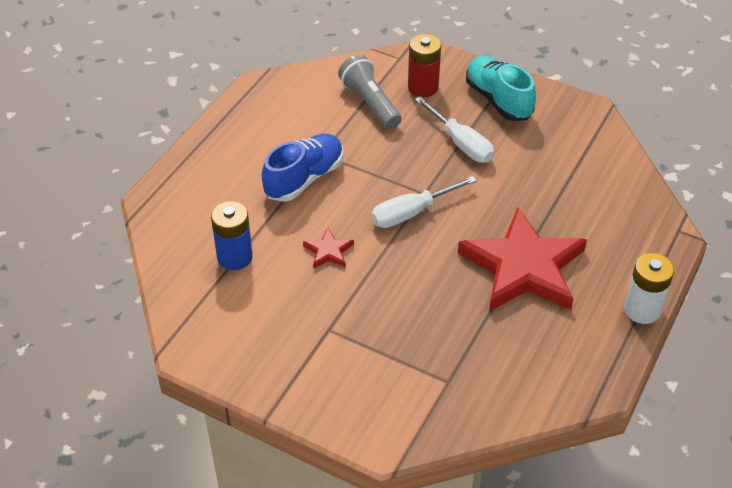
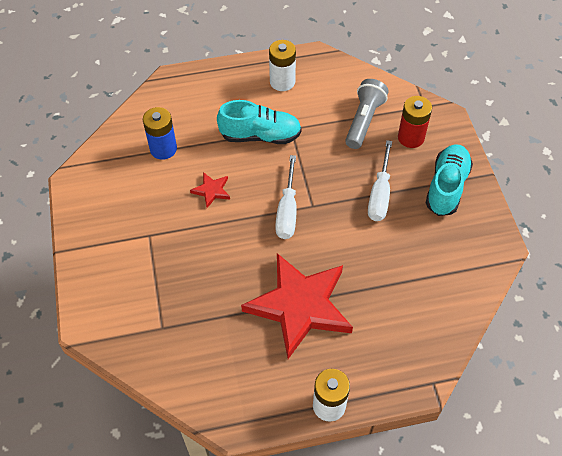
camera: 50 degrees right, 10 degrees up
blue shoe [262,134,343,202] -> turquoise shoe [217,100,302,144]
white screwdriver [371,176,477,228] -> white screwdriver turned 105 degrees counterclockwise [275,155,297,239]
none -> white battery [269,40,296,91]

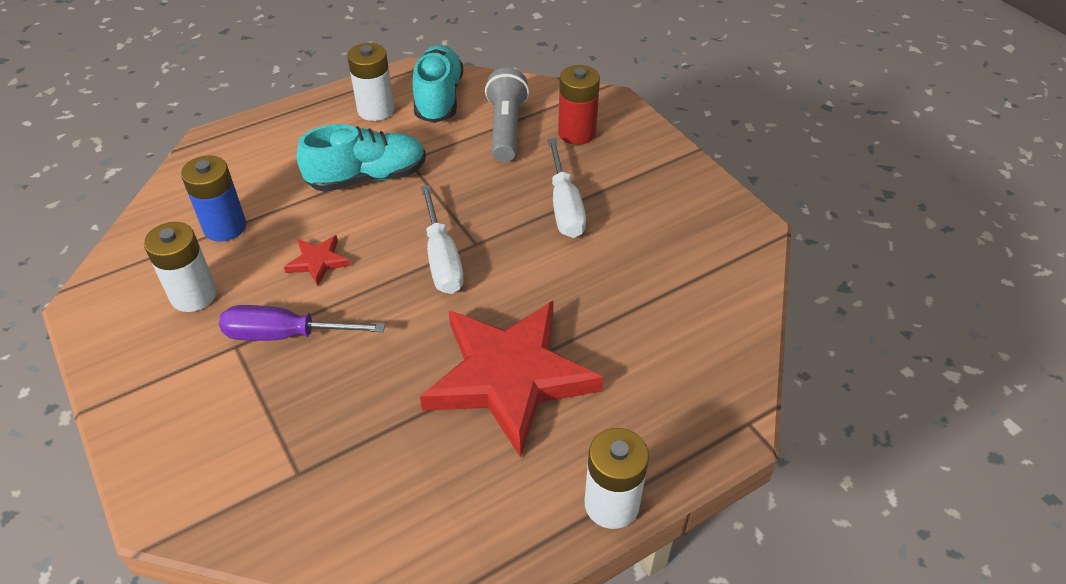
camera: 20 degrees left, 10 degrees down
turquoise shoe [426,144,473,216] -> turquoise shoe moved to [413,45,463,123]
none -> white battery [144,222,217,312]
none -> purple screwdriver [219,305,385,341]

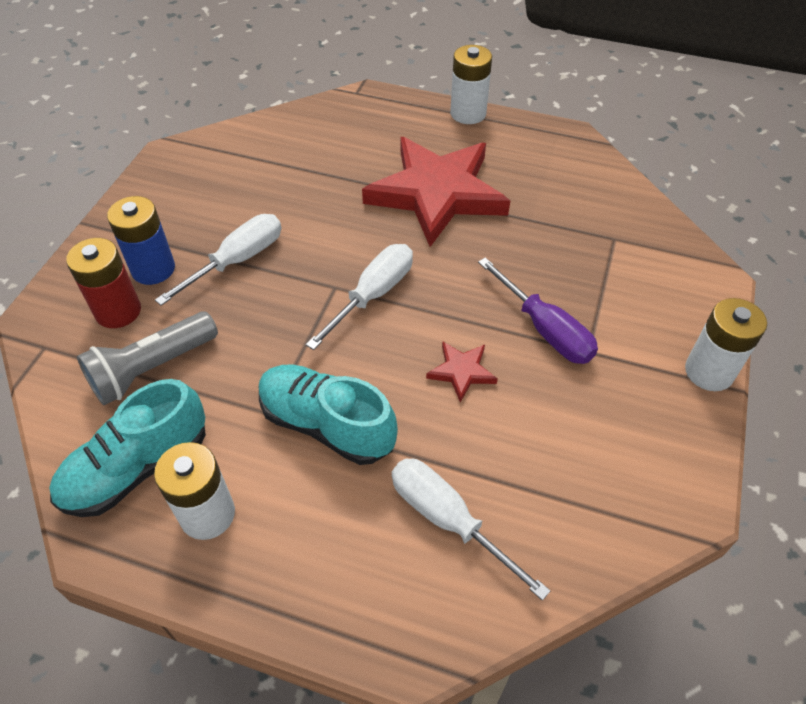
camera: 130 degrees left, 5 degrees up
white battery [144,222,217,312] -> white battery moved to [685,298,767,391]
blue battery [181,155,246,242] -> blue battery moved to [107,196,175,285]
none -> white screwdriver [392,459,550,601]

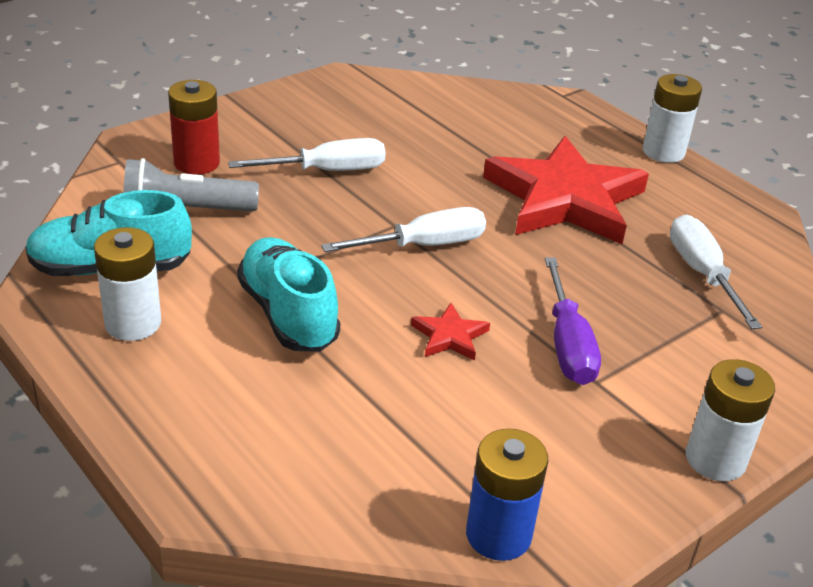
camera: 30 degrees right, 15 degrees down
blue battery [107,196,175,285] -> blue battery moved to [466,429,548,561]
white screwdriver [392,459,550,601] -> white screwdriver moved to [670,215,762,329]

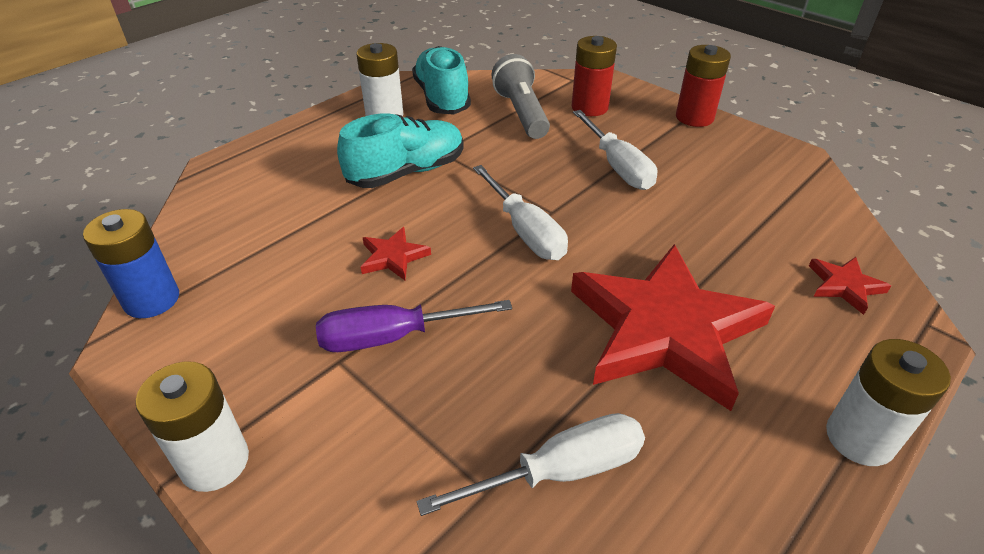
camera: 85 degrees right, 5 degrees up
none -> red battery [676,45,731,127]
none -> red star [809,257,891,315]

